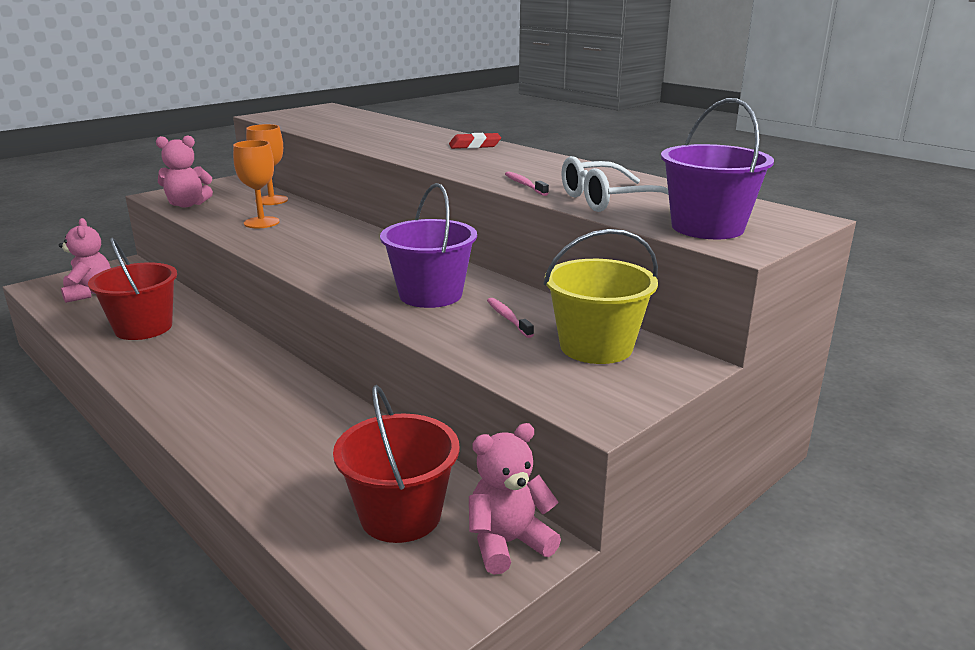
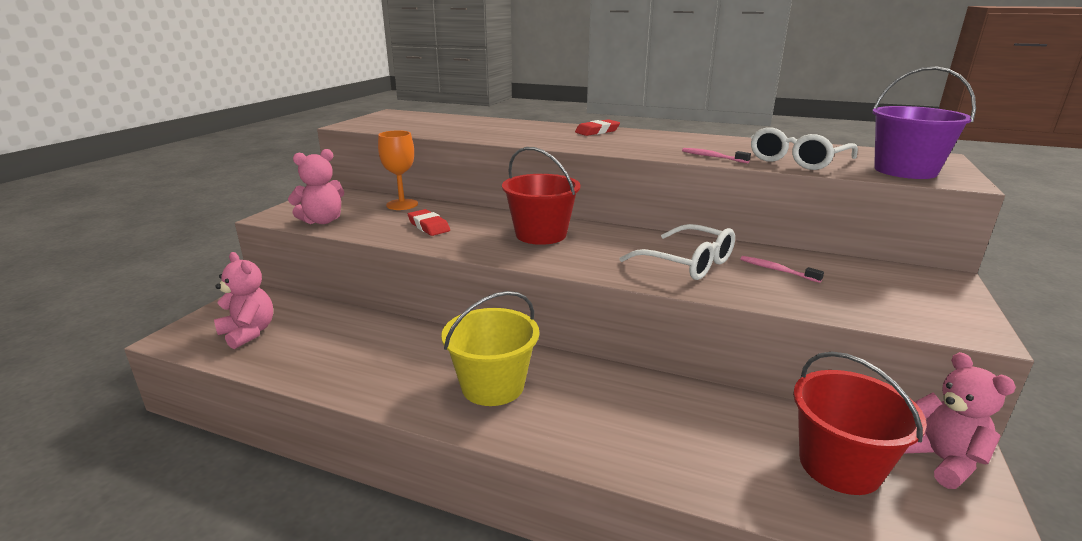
camera: 25 degrees left, 0 degrees up
red bucket [88,238,177,340] -> red bucket moved to [502,147,581,245]
orange goblet [233,140,280,228] -> red eraser [408,209,450,236]
purple bucket [380,183,477,308] -> white glasses [619,224,735,280]
pink teddy bear [469,423,561,575] -> pink teddy bear turned 120 degrees clockwise [904,352,1016,489]
yellow bucket [544,229,658,364] -> yellow bucket moved to [441,291,539,406]

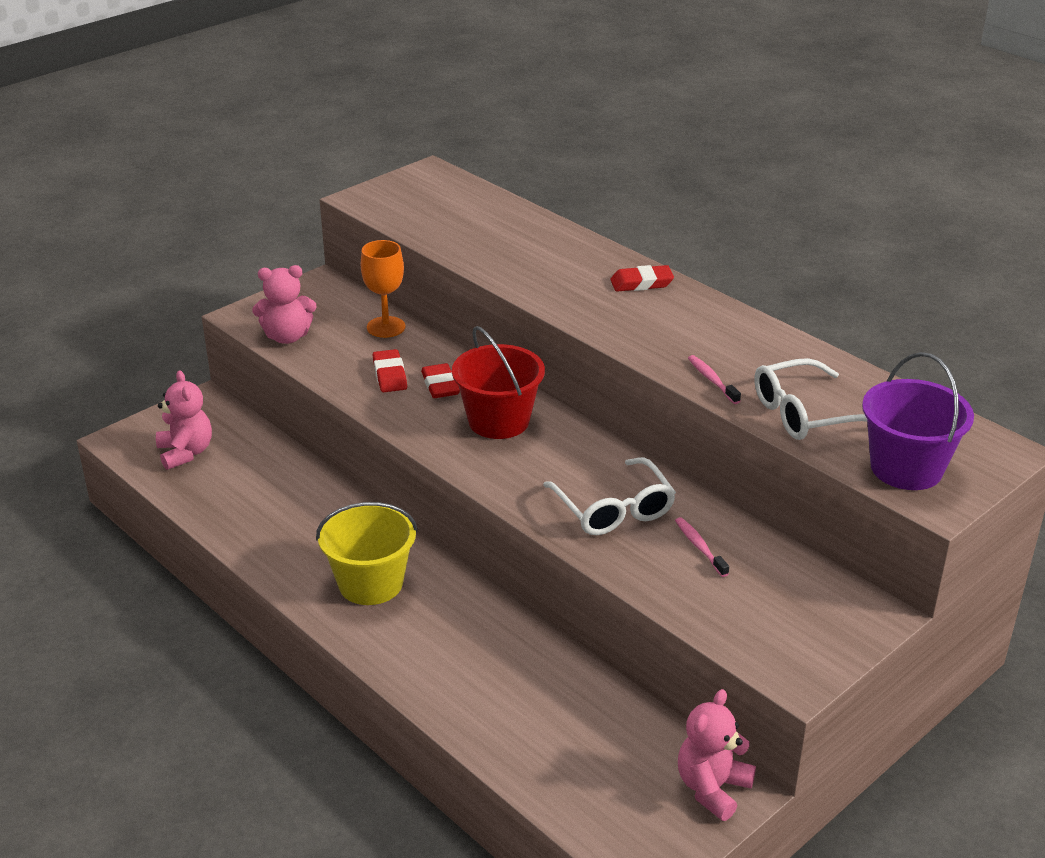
camera: 25 degrees right, 10 degrees up
red bucket [793,352,927,495] -> none
pink teddy bear [904,352,1016,489] -> pink teddy bear turned 150 degrees counterclockwise [678,689,756,821]
none -> red eraser [421,363,460,398]

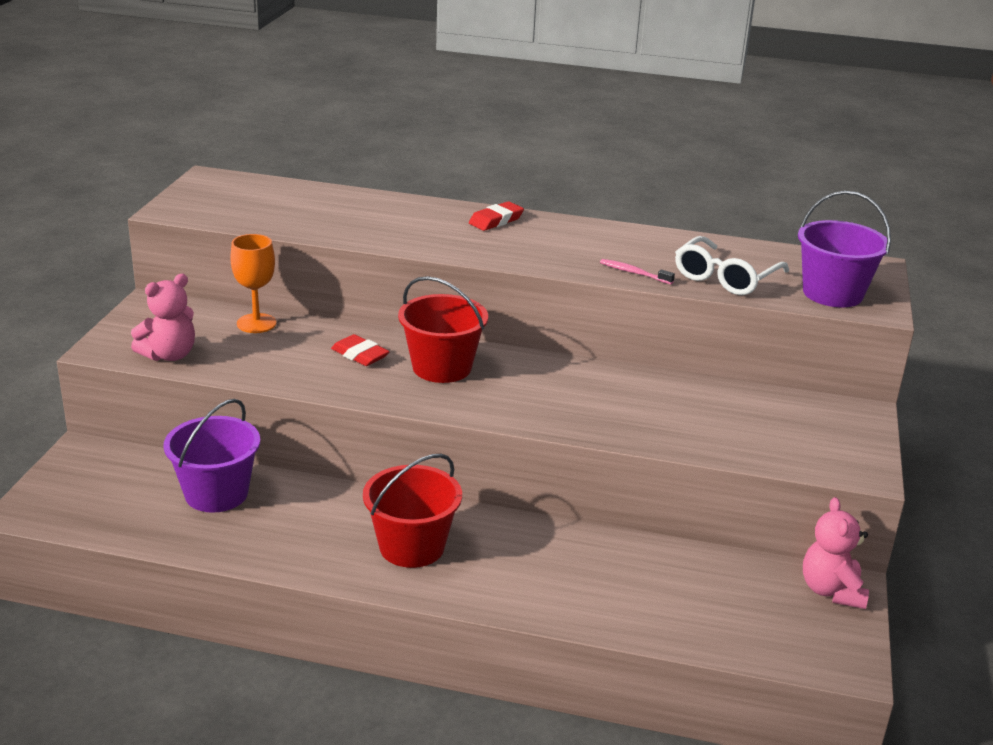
camera: 35 degrees left, 5 degrees down
pink teddy bear [156,370,212,470] -> none
yellow bucket [316,502,418,605] -> red bucket [363,454,462,568]
red eraser [373,349,407,392] -> none
white glasses [543,457,676,535] -> none
pink toothbrush [675,517,729,577] -> none
none -> purple bucket [163,399,260,513]

